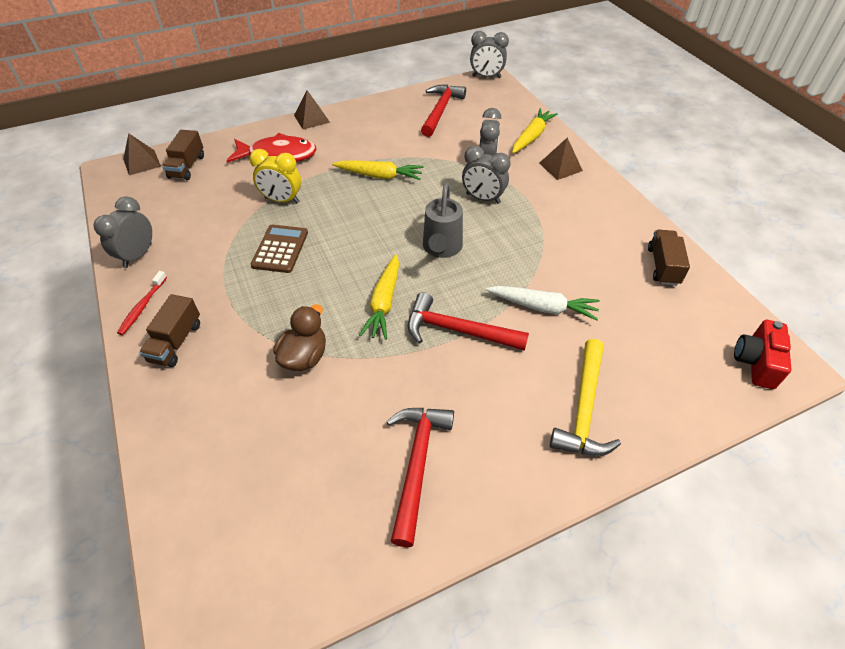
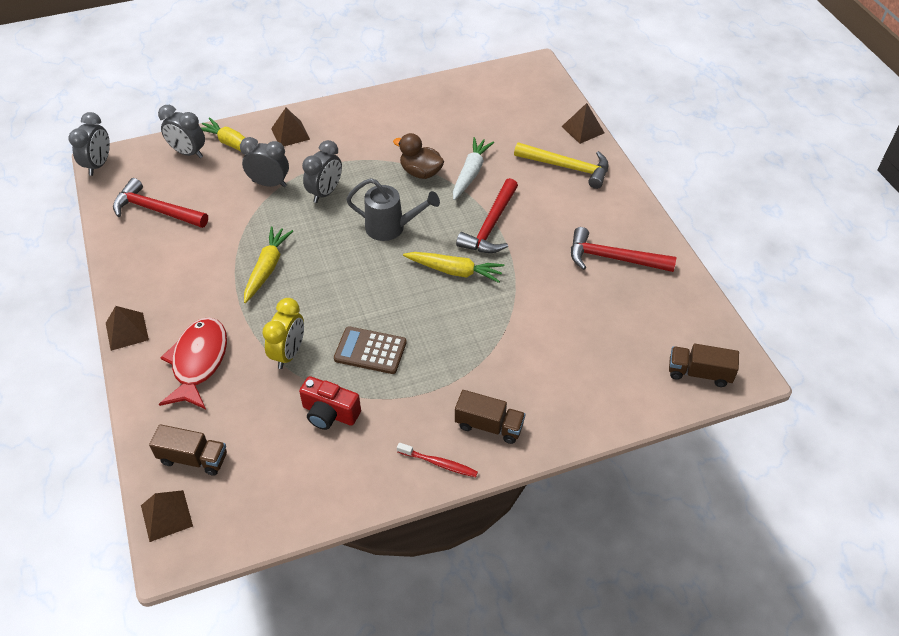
camera: 85 degrees left, 0 degrees up
grey clock [94,196,152,268] -> grey clock moved to [158,105,205,158]
brown duck [273,304,326,371] -> brown duck moved to [393,133,444,179]
brown truck [648,230,690,286] -> brown truck moved to [669,344,739,387]
red camera [734,320,791,389] -> red camera moved to [299,376,361,430]
none -> brown pyramid [561,103,604,144]

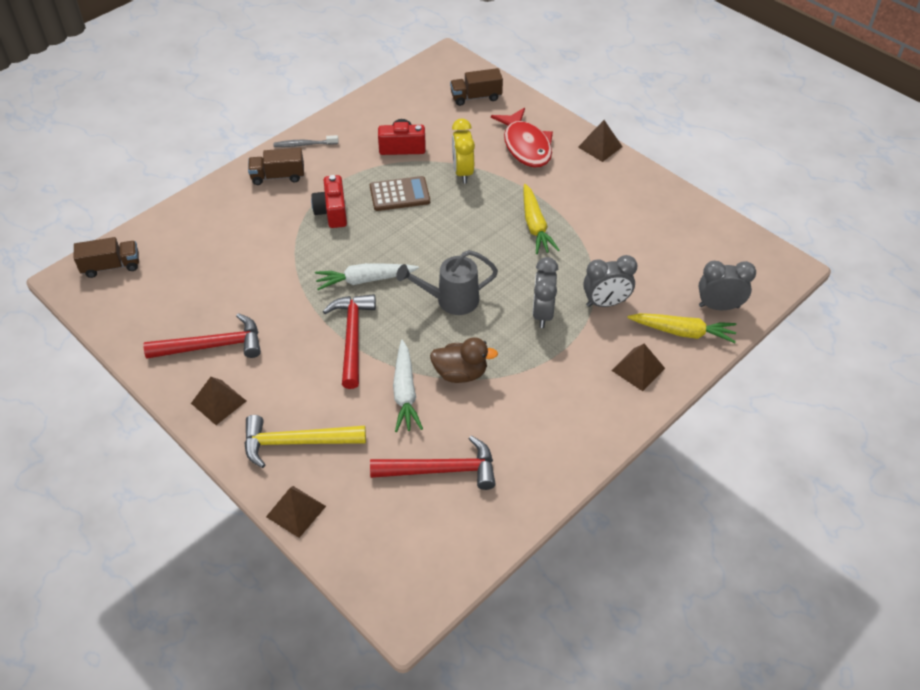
camera: 155 degrees right, 0 degrees up
grey clock [68,112,110,176] -> none
red hammer [113,178,208,228] -> red hammer moved to [370,436,496,490]
brown pyramid [141,490,193,542] -> brown pyramid moved to [191,377,246,425]
red toothbrush [397,443,478,478] -> grey toothbrush [274,135,338,147]
yellow carrot [403,252,504,283] -> white carrot [315,263,419,290]
none -> red camera [311,175,347,228]

